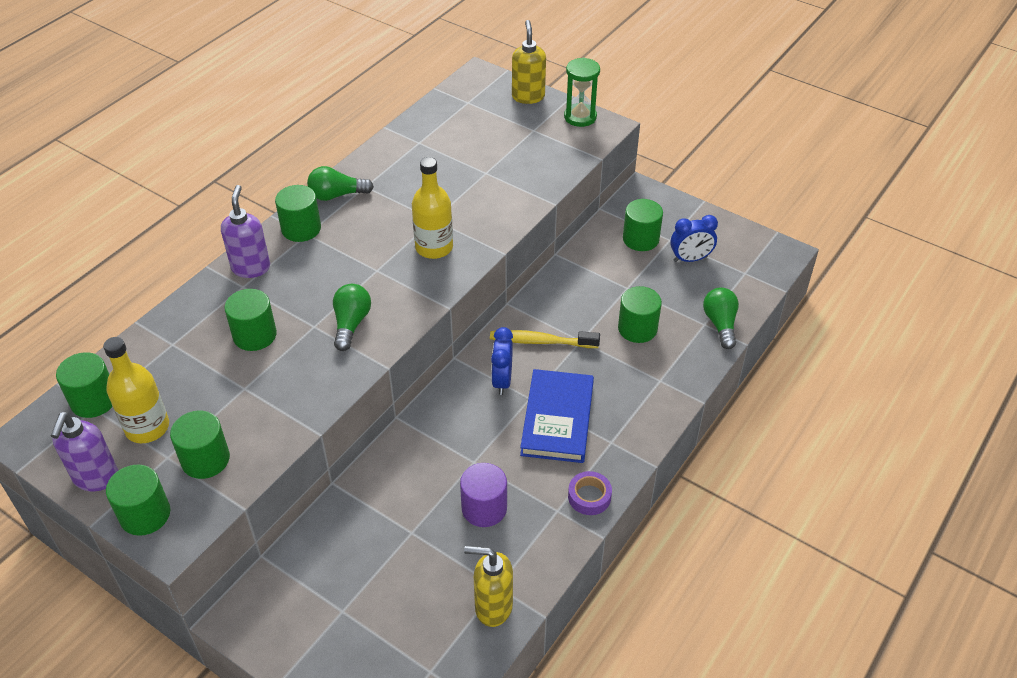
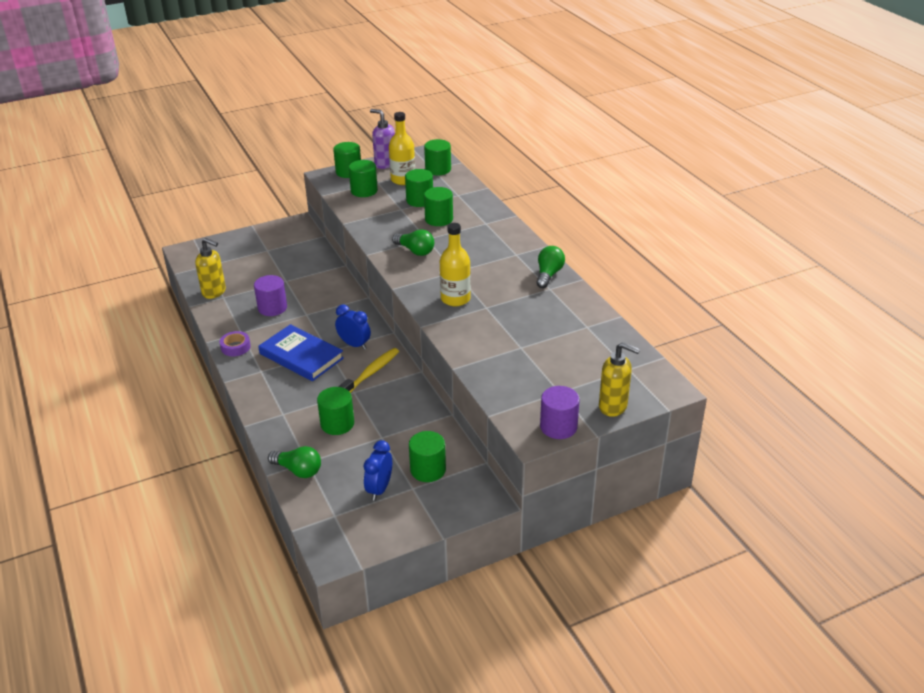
camera: 120 degrees right, 10 degrees down
purple soap dispenser [221,185,270,278] -> none
green cylinder [275,185,321,242] -> green cylinder moved to [405,169,433,207]
yellow soap dispenser [464,546,513,627] -> yellow soap dispenser turned 75 degrees clockwise [195,238,226,299]
green hourglass [564,57,600,127] -> purple cylinder [540,386,580,439]

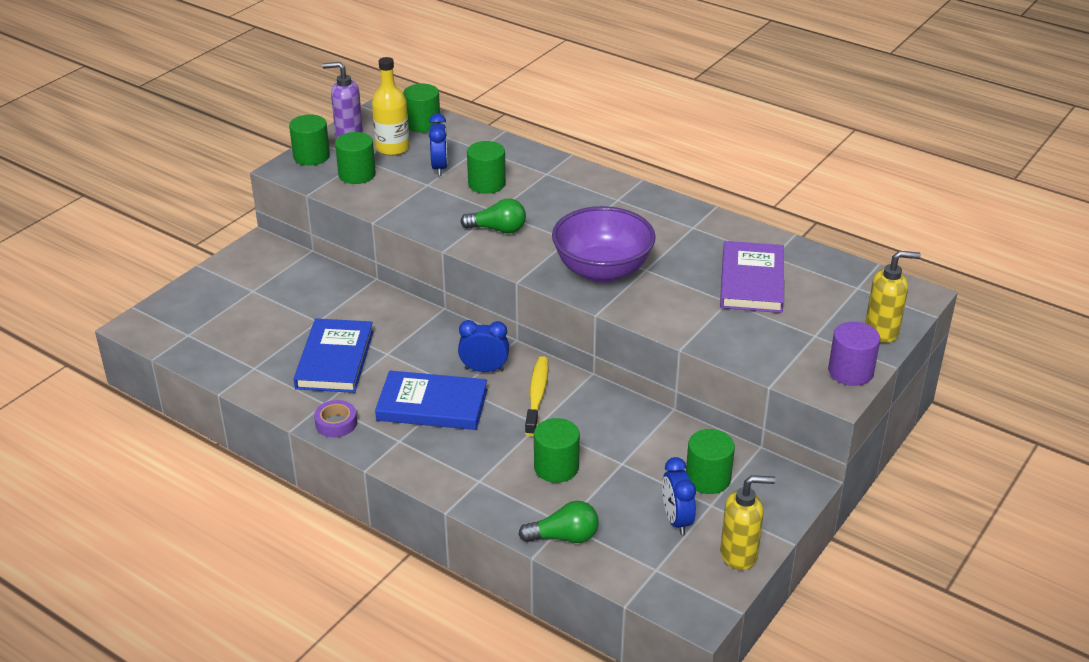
camera: 30 degrees left, 0 degrees up
yellow soap dispenser [195,238,226,299] -> yellow soap dispenser moved to [720,475,775,570]
purple cylinder [254,275,287,316] -> blue book [293,319,373,393]
green cylinder [405,169,433,207] -> blue clock [429,113,448,176]
yellow bottle [440,223,471,306] -> purple bowl [552,206,656,283]
green light bulb [536,246,565,288] -> none
none -> purple book [720,241,784,313]

